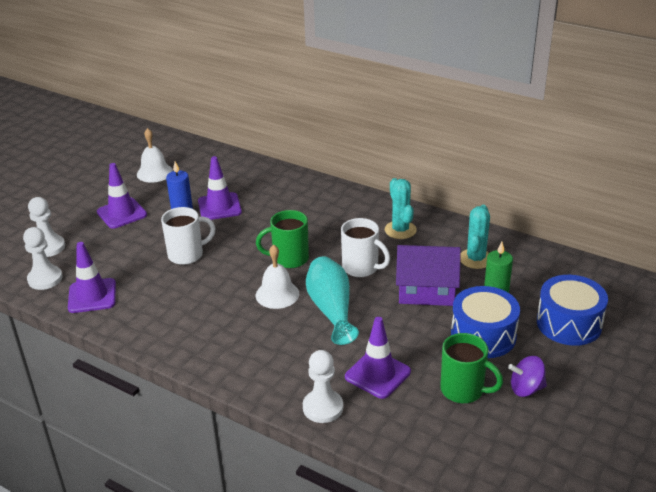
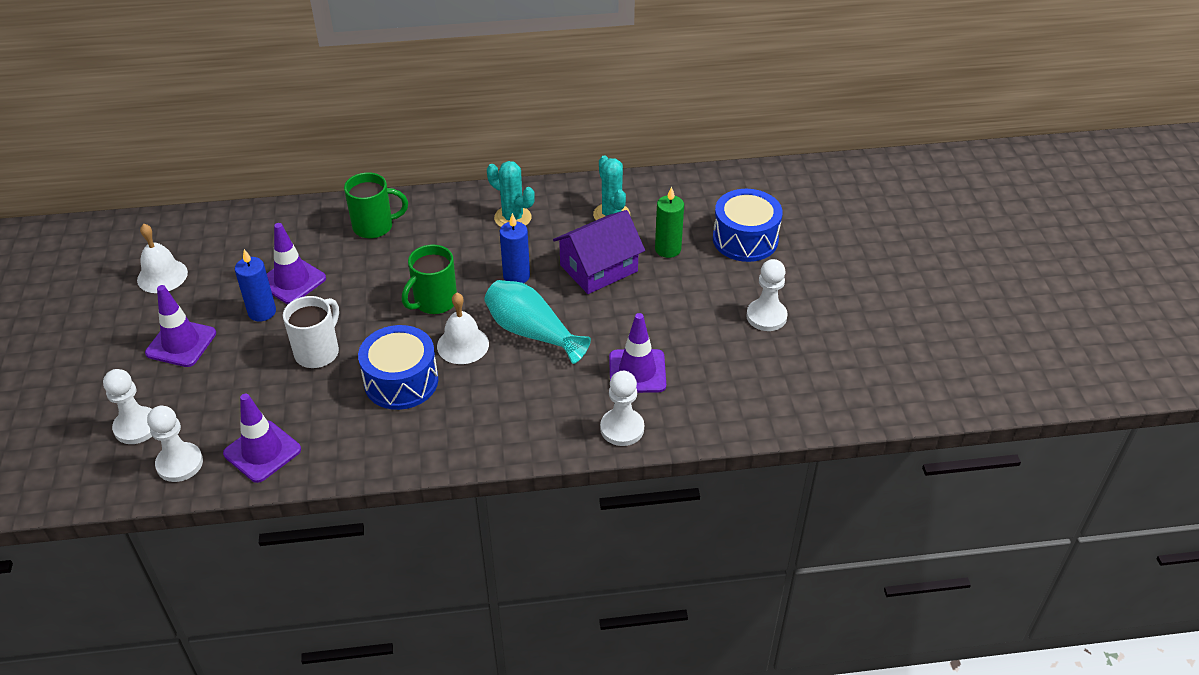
camera: 40 degrees left, 10 degrees up
white mug [341,218,390,277] -> blue candle [500,213,530,283]
green mug [440,333,503,403] -> green mug moved to [344,172,408,238]
blue drum [451,286,520,358] -> blue drum moved to [358,325,438,410]
purple spinning top [508,356,547,397] -> white pawn [746,259,788,331]

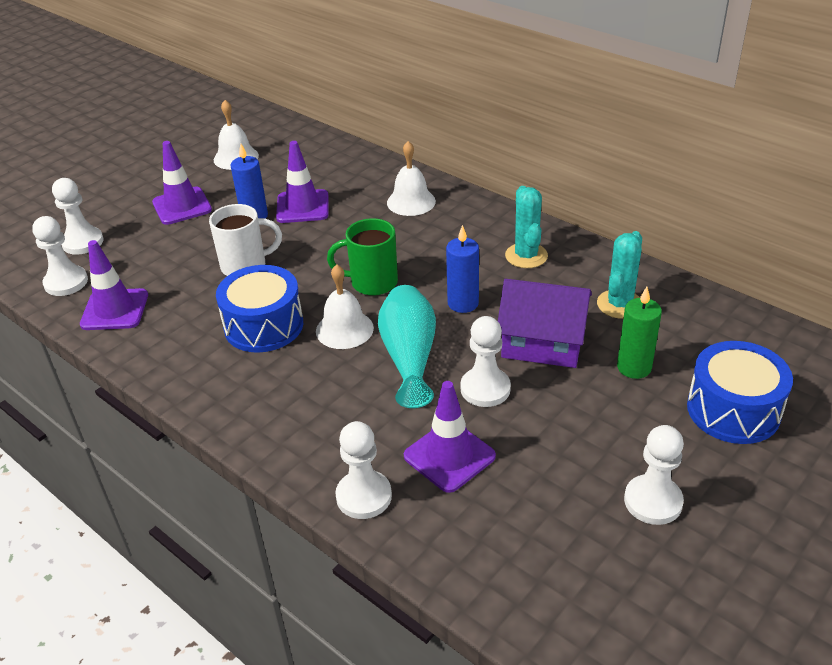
camera: 50 degrees right, 5 degrees down
green mug [344,172,408,238] -> white bell [387,141,436,216]
none -> white pawn [460,316,511,407]

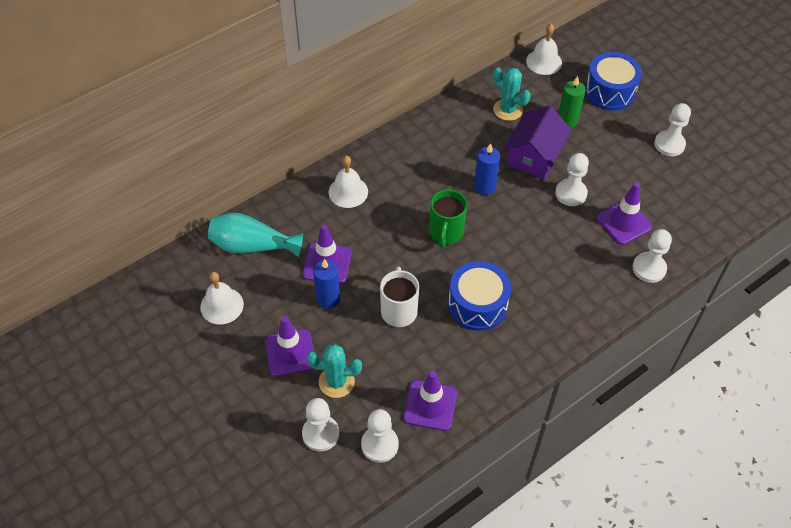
camera: 80 degrees left, 15 degrees up
white bell [316,264,374,349] -> white bell moved to [526,24,562,75]
turquoise vase [378,285,436,408] -> turquoise vase moved to [208,213,303,257]
turquoise cactus [505,186,548,268] -> turquoise cactus moved to [307,344,362,398]

